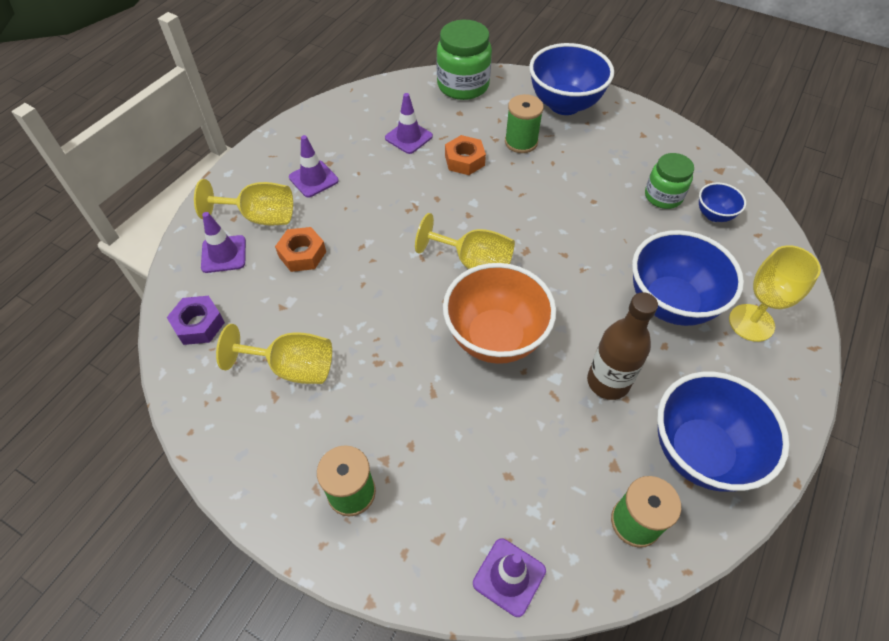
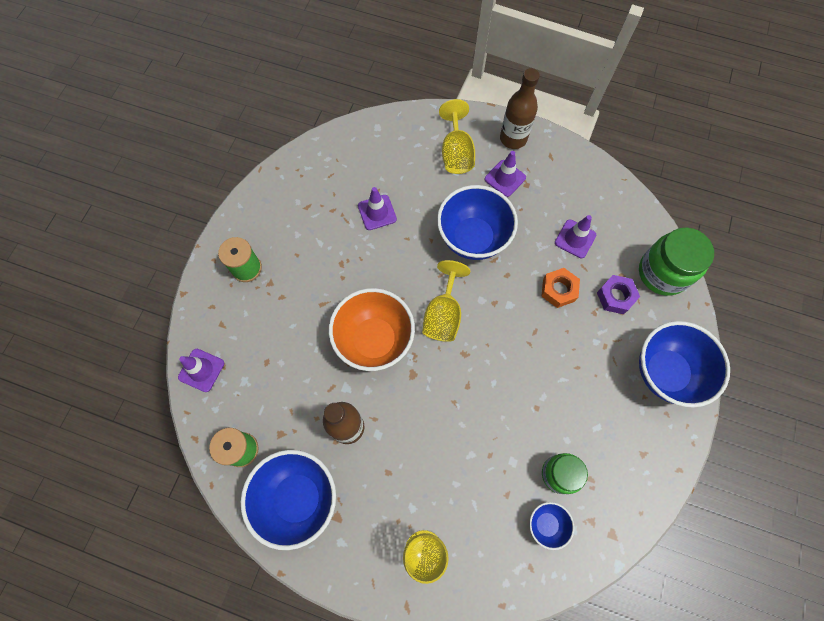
camera: 80 degrees right, 15 degrees up
purple nut [166,296,225,345] -> purple nut moved to [597,275,640,314]
purple traffic cone [201,212,246,273] -> purple traffic cone moved to [358,187,397,230]
yellow goblet [216,324,332,384] -> none
orange nut [275,227,326,272] -> none
green spool [505,94,544,153] -> none
blue bowl [632,230,744,326] -> blue bowl moved to [437,185,518,260]
none -> brown bottle [500,68,540,149]

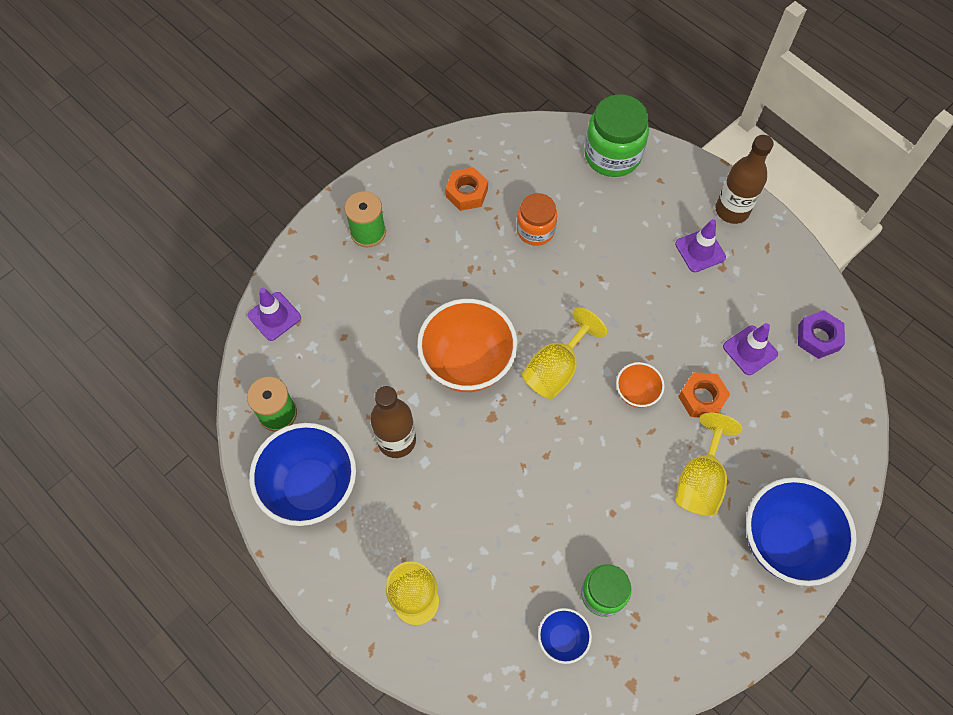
camera: 25 degrees right, 5 degrees down
purple traffic cone [358,187,397,230] -> orange jar [517,193,557,246]
blue bowl [437,185,518,260] -> none
yellow goblet [439,99,475,174] -> yellow goblet moved to [675,413,742,516]
purple nut [597,275,640,314] -> purple nut moved to [798,310,845,359]
green jar [639,227,714,296] -> green jar moved to [584,94,649,177]
none -> orange nut [445,167,488,211]
none -> orange bowl [616,362,664,408]

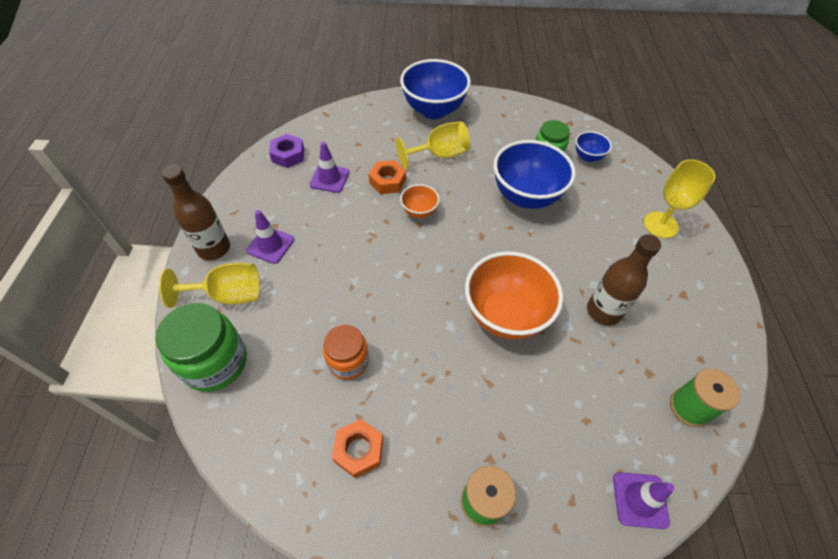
camera: 135 degrees left, 10 degrees down
blue bowl [249,423,356,526] -> blue bowl moved to [494,140,576,209]
yellow goblet [522,307,607,399] -> yellow goblet moved to [159,263,260,308]

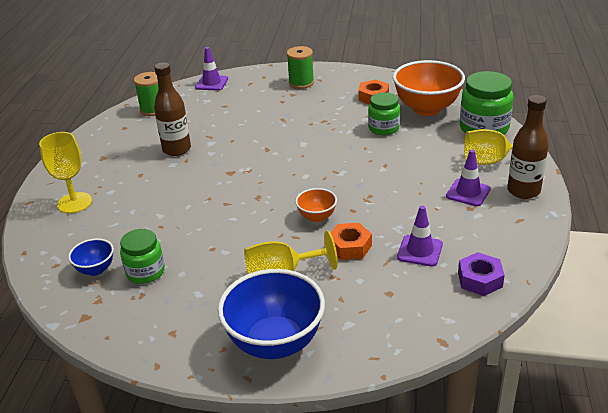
camera: 170 degrees left, 20 degrees down
orange jar [323,325,369,380] -> green jar [368,92,400,135]
orange bowl [465,251,563,339] -> orange bowl moved to [393,60,465,116]
blue bowl [494,140,576,209] -> none

